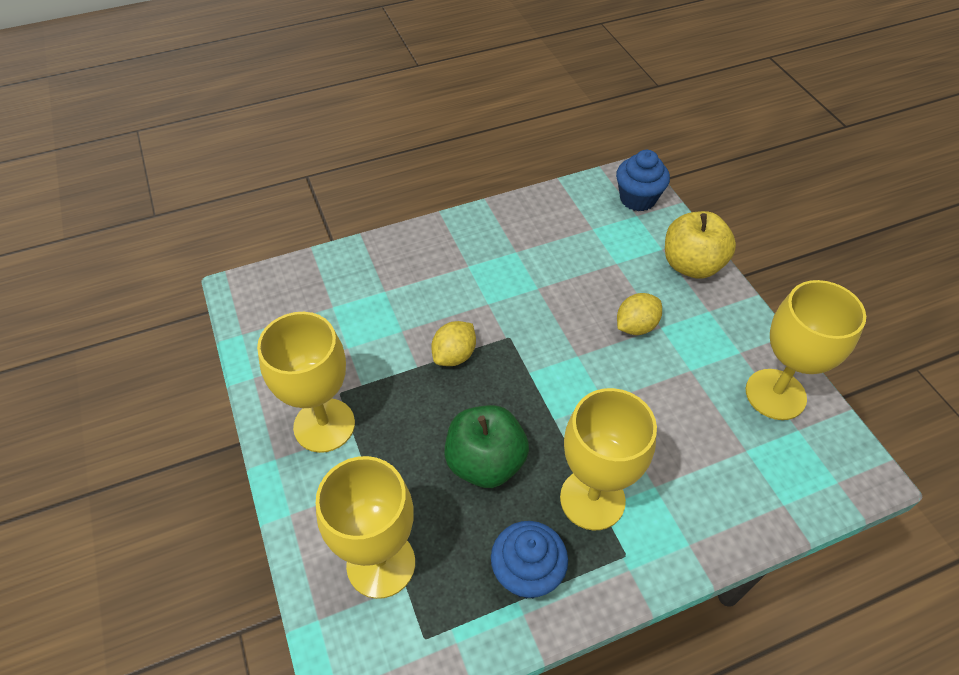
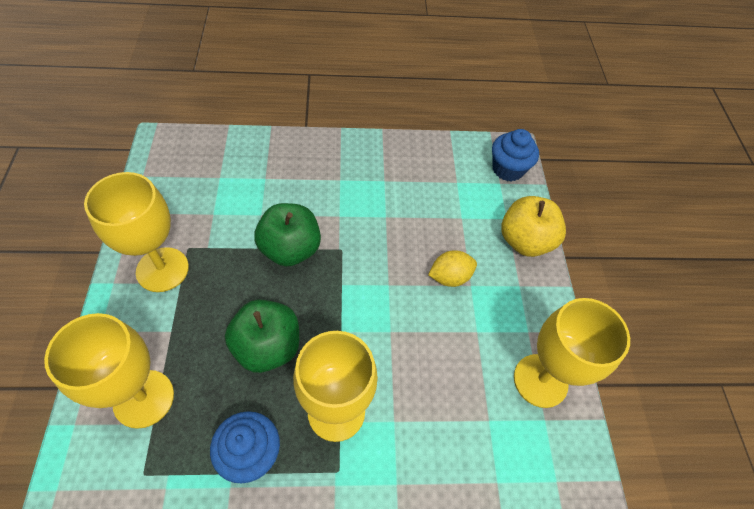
camera: 15 degrees right, 5 degrees up
yellow lemon [431,321,476,366] -> green apple [254,203,321,267]

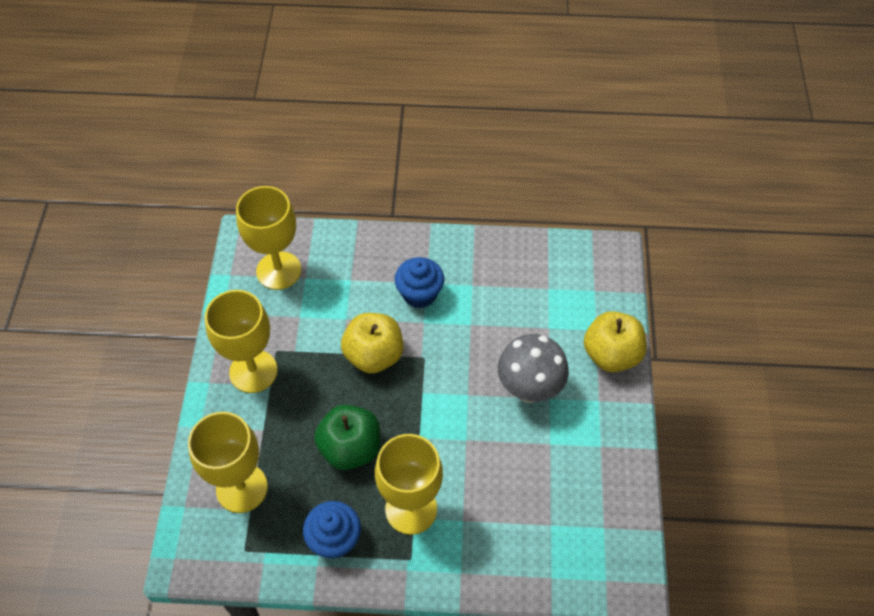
camera: 10 degrees right, 0 degrees up
green apple [254,203,321,267] -> yellow apple [341,313,404,373]
yellow lemon [428,251,477,287] -> grey mushroom [498,334,569,403]
blue cupcake [492,129,539,181] -> blue cupcake moved to [394,257,444,309]
yellow goblet [514,298,630,408] -> yellow goblet moved to [236,186,301,290]

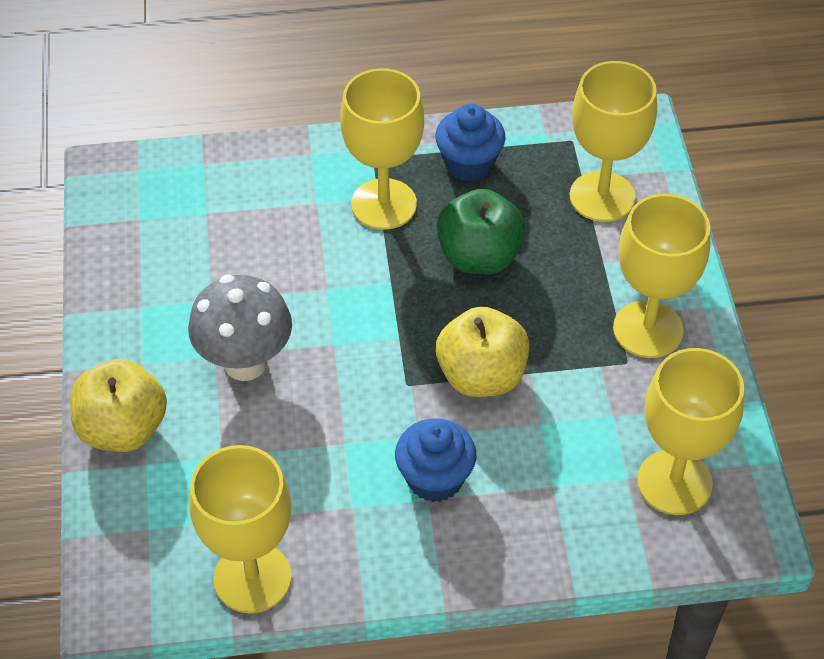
camera: 170 degrees right, 5 degrees down
none -> yellow goblet [189,445,292,613]

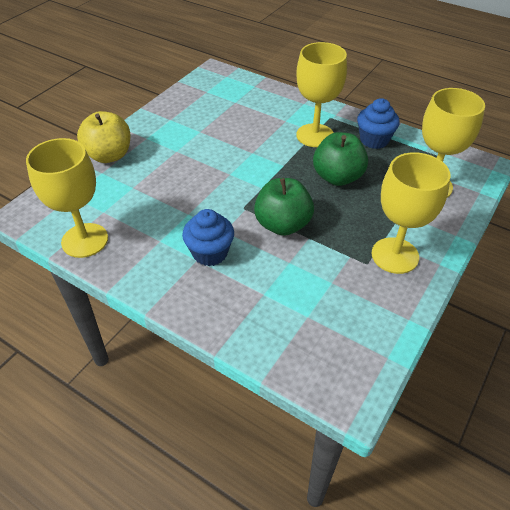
camera: 40 degrees right, 5 degrees down
grey mushroom [188,275,292,381] -> none
yellow apple [436,307,529,397] -> green apple [254,178,314,236]
yellow goblet [637,348,744,515] -> none

